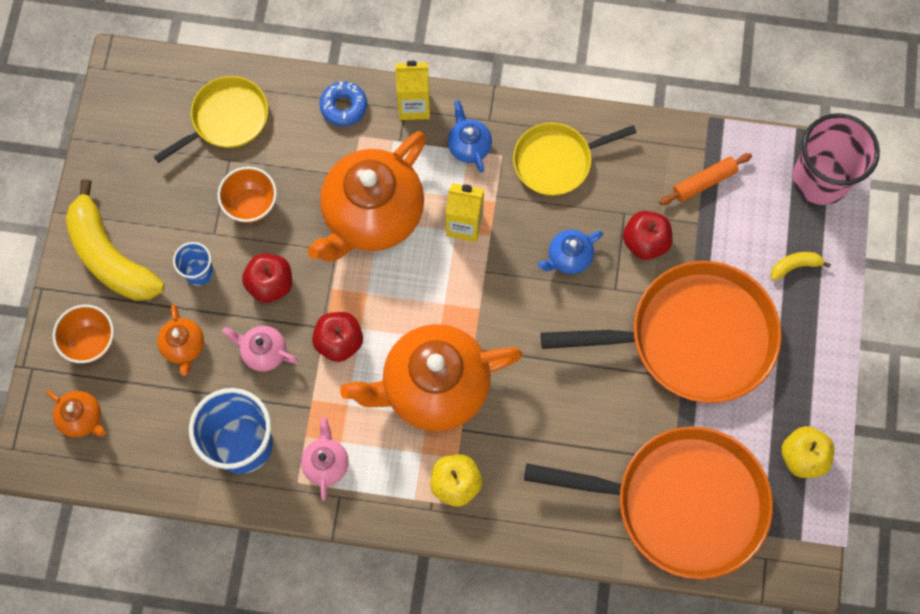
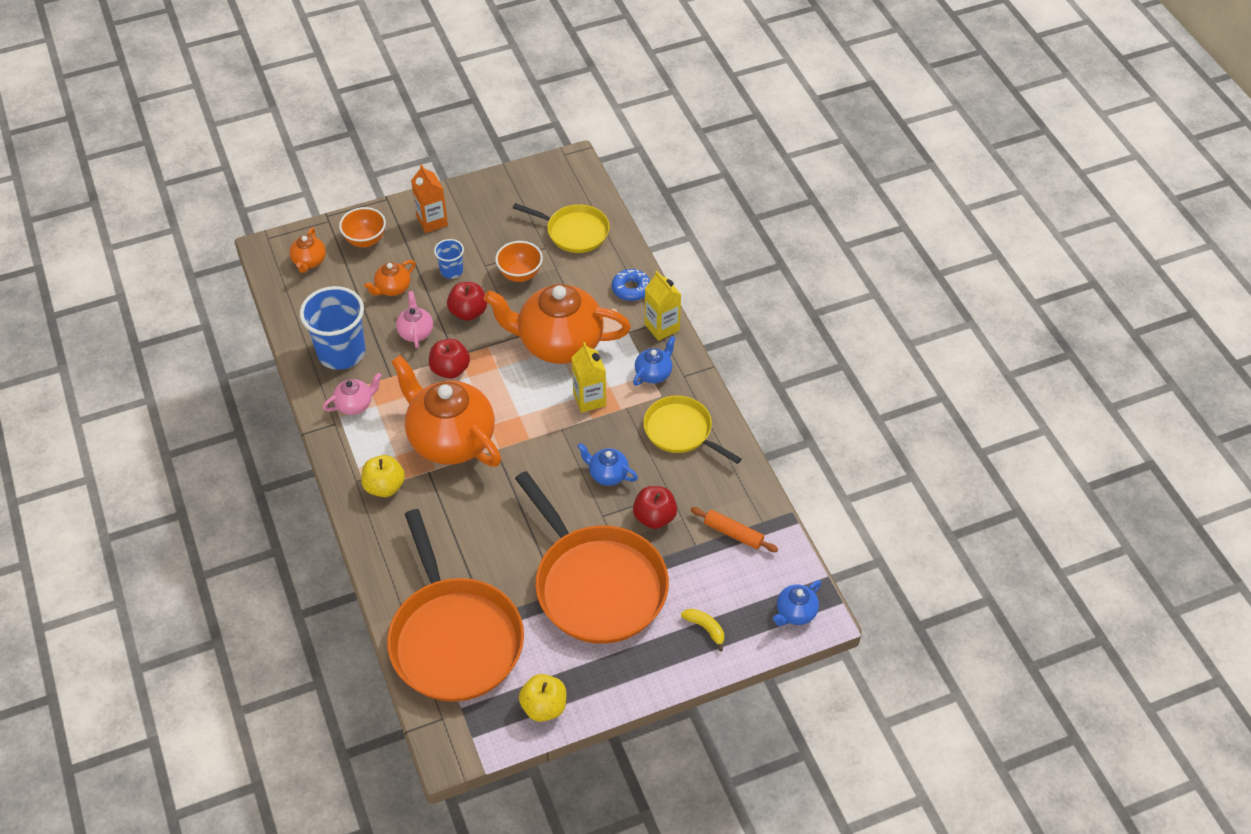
camera: 60 degrees right, 20 degrees down
yellow banana [66,179,164,301] -> orange carton [411,164,448,233]
pink cup [793,113,880,205] -> blue teapot [773,580,821,626]

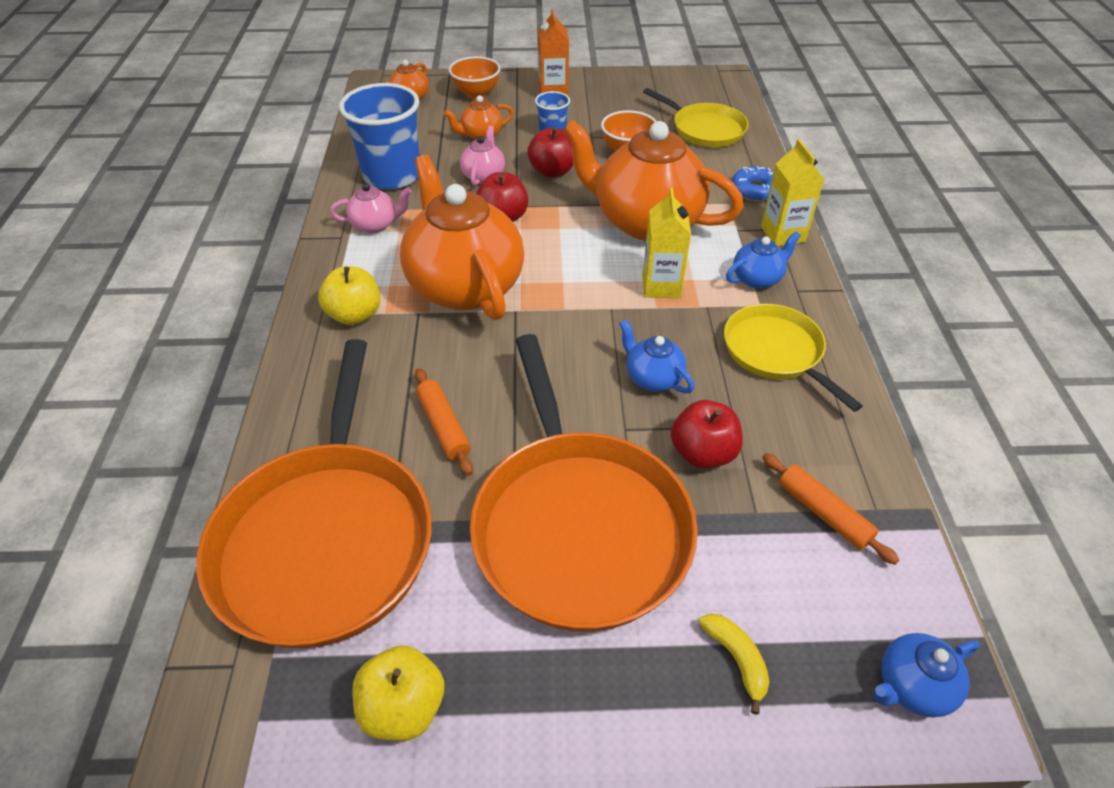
camera: 20 degrees right, 5 degrees down
none -> orange rolling pin [415,368,473,476]

